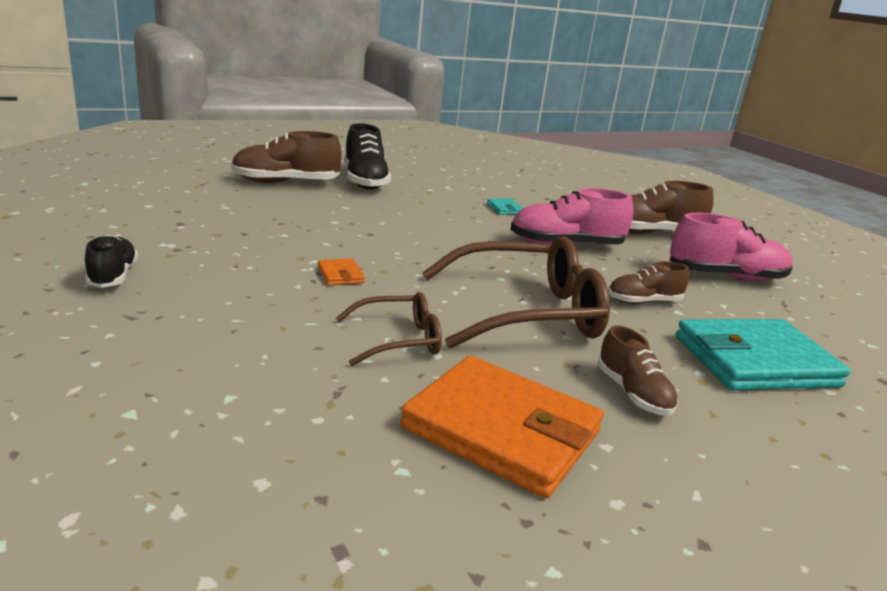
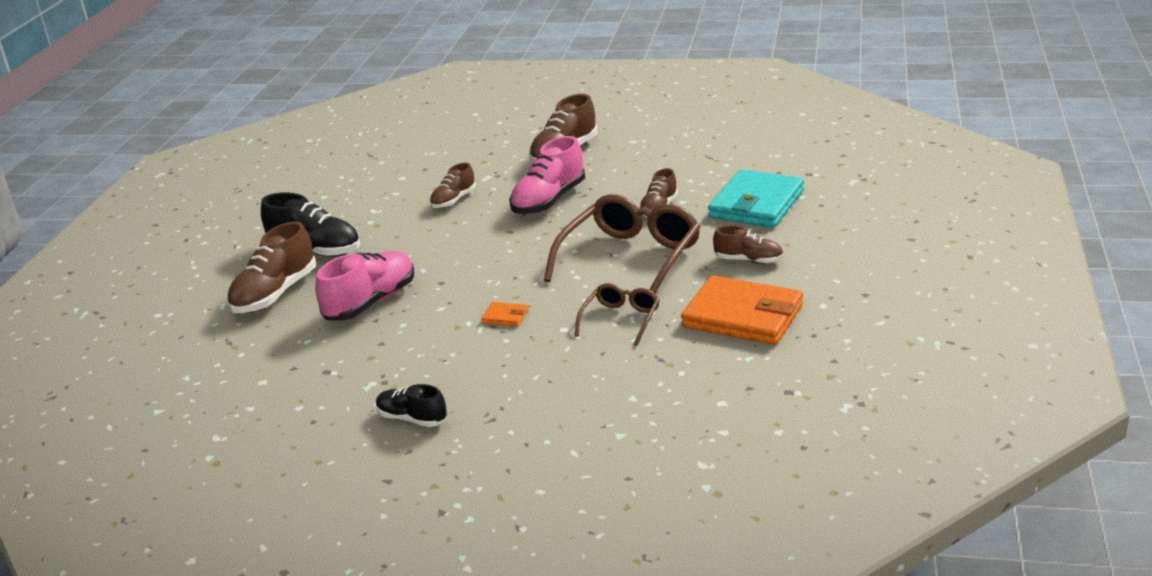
camera: 45 degrees left, 5 degrees up
orange wallet [400,356,604,498] -> orange wallet turned 45 degrees clockwise [681,275,803,345]
turquoise wallet [487,199,523,215] -> brown shoe [430,163,476,208]
pink shoe [670,212,793,281] -> pink shoe moved to [315,251,414,321]

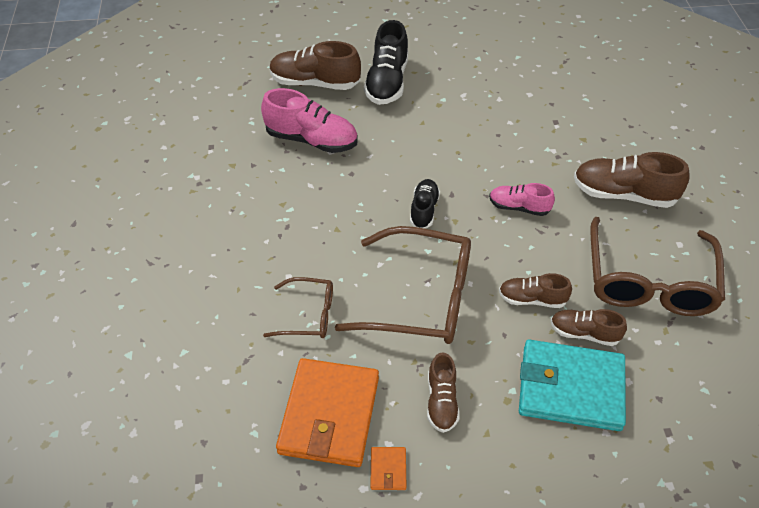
camera: 70 degrees right, 20 degrees up
black shoe [376,384,447,427] -> black shoe moved to [410,179,440,228]
brown shoe [430,163,476,208] -> brown shoe moved to [551,309,627,346]
orange wallet [481,302,529,327] -> orange wallet moved to [370,447,406,490]
pink shoe [509,136,585,215] -> pink shoe [489,183,555,216], size x0.59
none -> brown glasses [590,217,725,316]

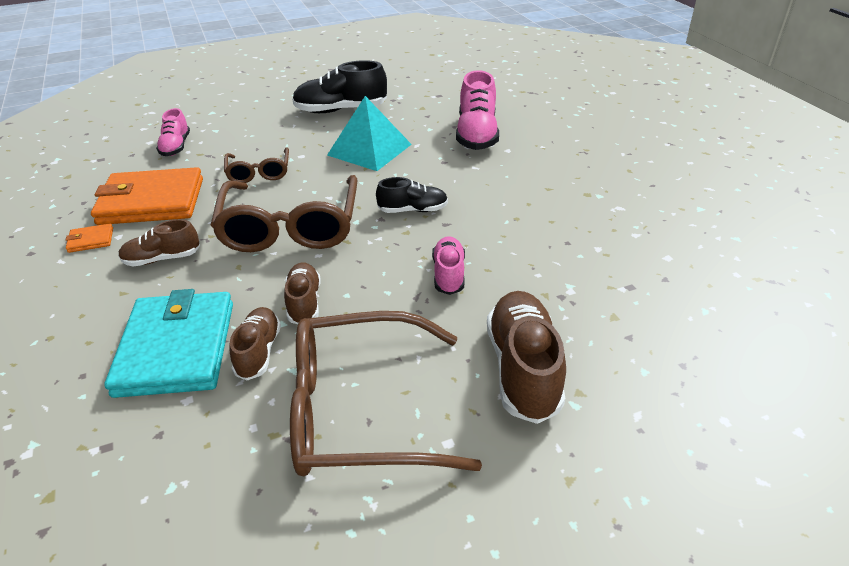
camera: 75 degrees right, 10 degrees down
brown shoe [270,41,361,90] -> none
black shoe [364,20,408,105] -> black shoe moved to [292,60,387,113]
none -> pink shoe [156,108,190,156]
none -> turquoise pyramid [327,96,412,171]

